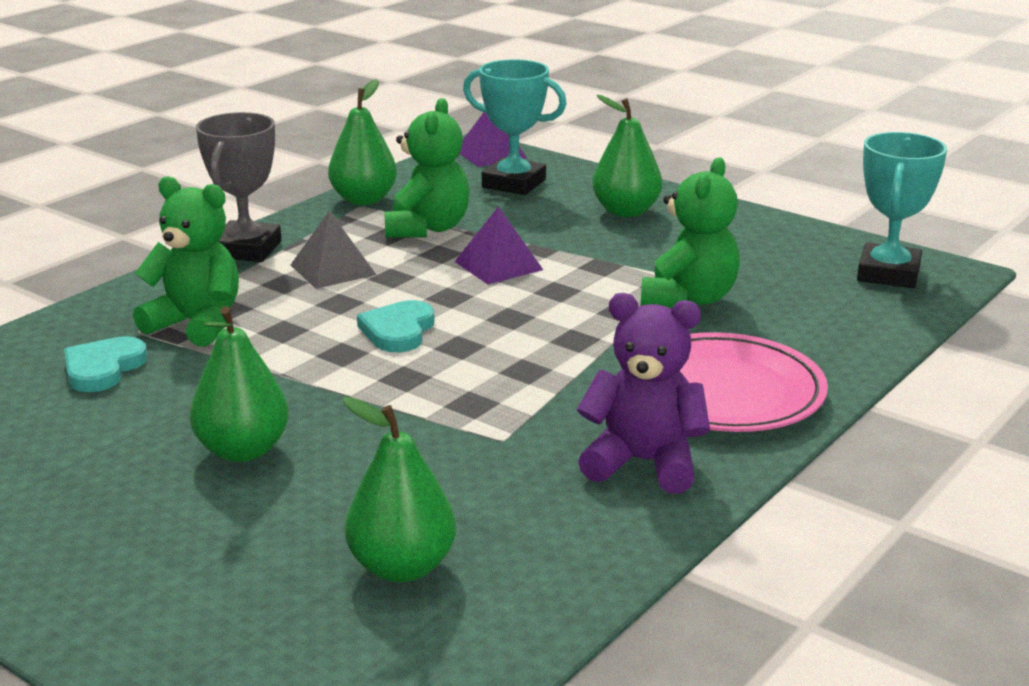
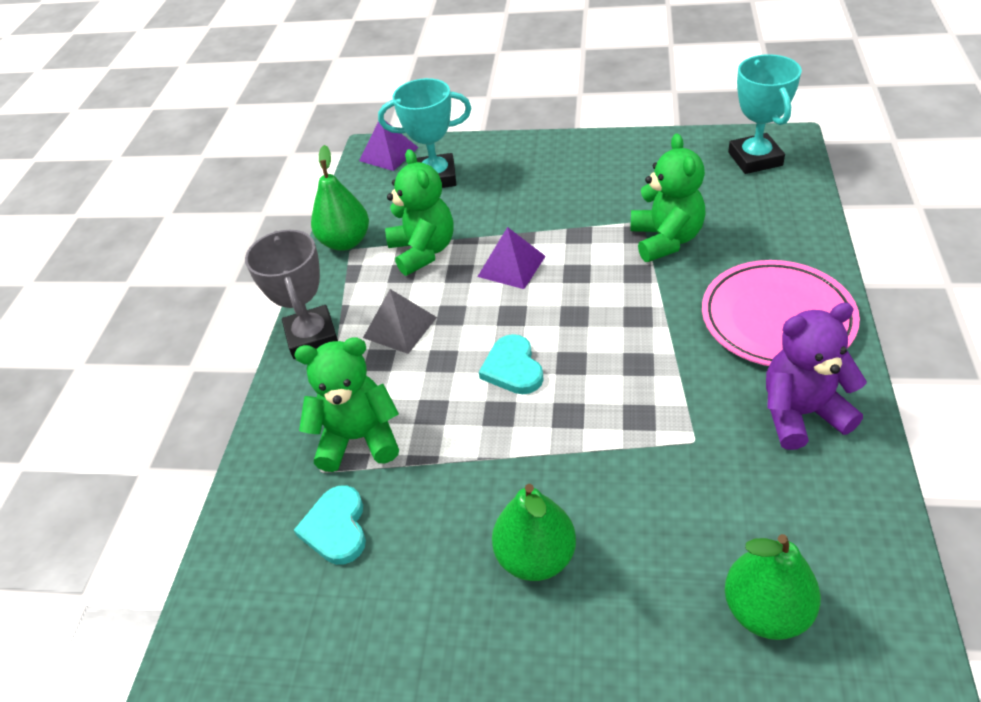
camera: 25 degrees left, 20 degrees up
green pear [592,95,662,217] -> none

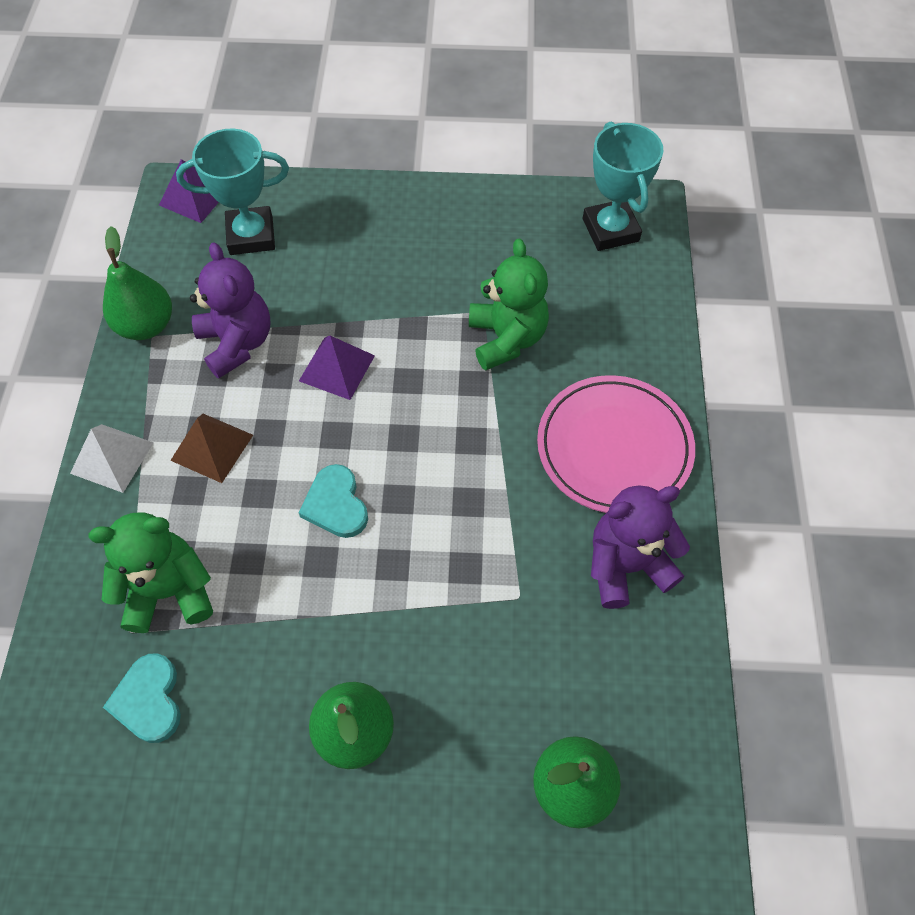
camera: 10 degrees left, 15 degrees up
grey trophy [245,230,338,359] -> white pyramid [70,424,154,493]
grey pyramid [363,289,437,354] -> brown pyramid [170,414,253,483]
green teddy bear [385,149,454,276] -> purple teddy bear [190,242,271,379]

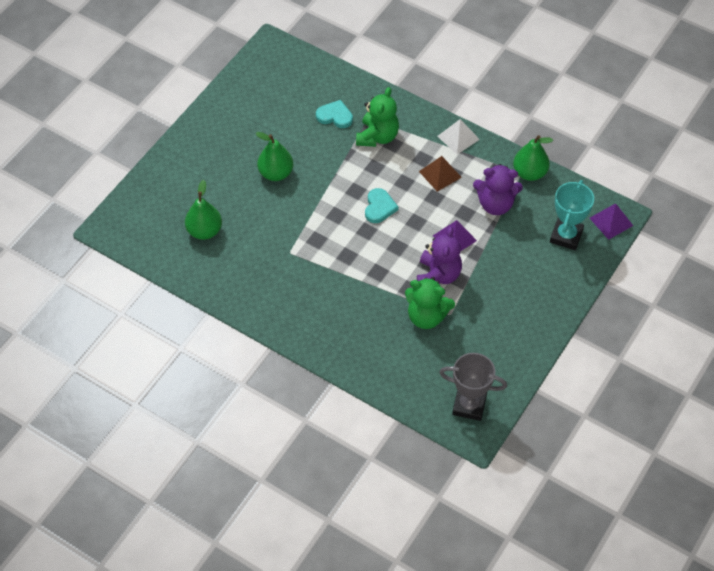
camera: 120 degrees right, 5 degrees down
turquoise heart [299,464,368,538] -> turquoise heart turned 90 degrees clockwise [365,188,399,223]
pink plate [537,375,695,513] -> none
turquoise trophy [583,121,663,251] -> grey trophy [439,353,507,421]
purple teddy bear [591,485,690,609] -> purple teddy bear moved to [417,226,462,284]

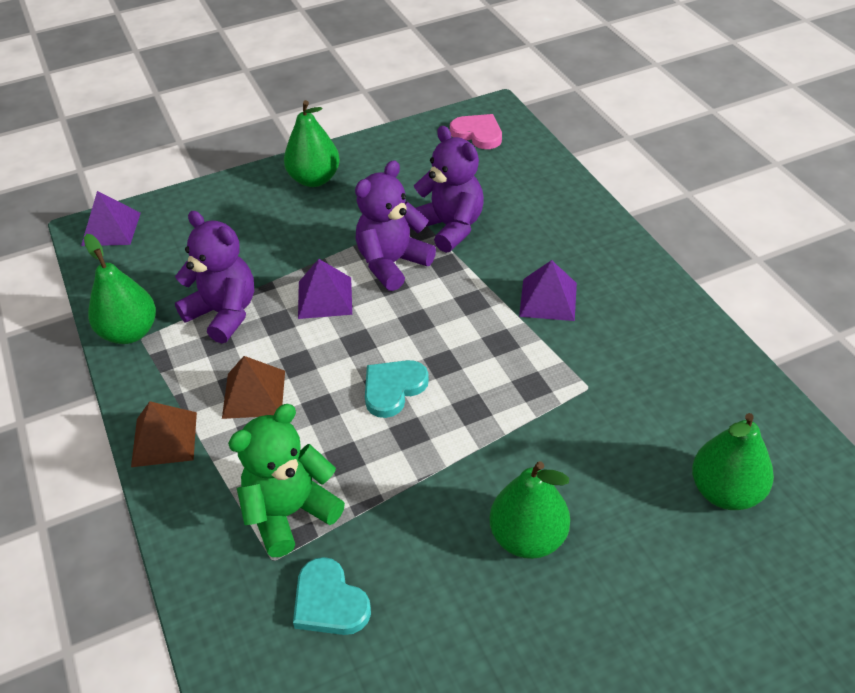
camera: 145 degrees left, 10 degrees down
green teddy bear [405,277,455,329] -> purple teddy bear [414,126,484,253]
white pyramid [437,119,480,155] -> brown pyramid [131,401,197,467]
grey trophy [439,353,507,421] -> pink heart [450,114,502,149]
turquoise trophy [550,180,594,250] -> none
none -> green pear [284,100,340,187]
none -> purple pyramid [519,260,577,321]

